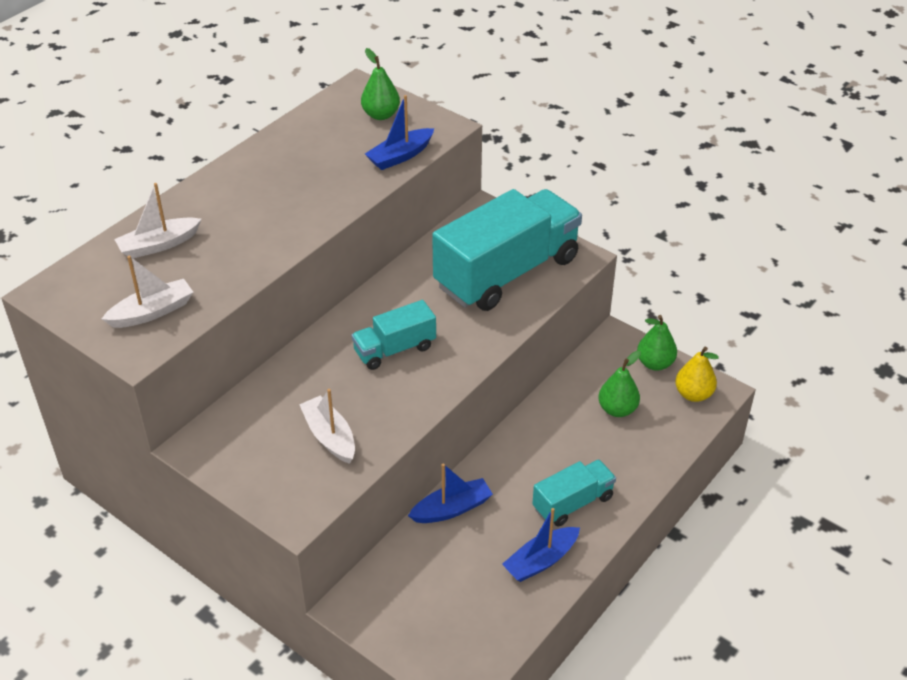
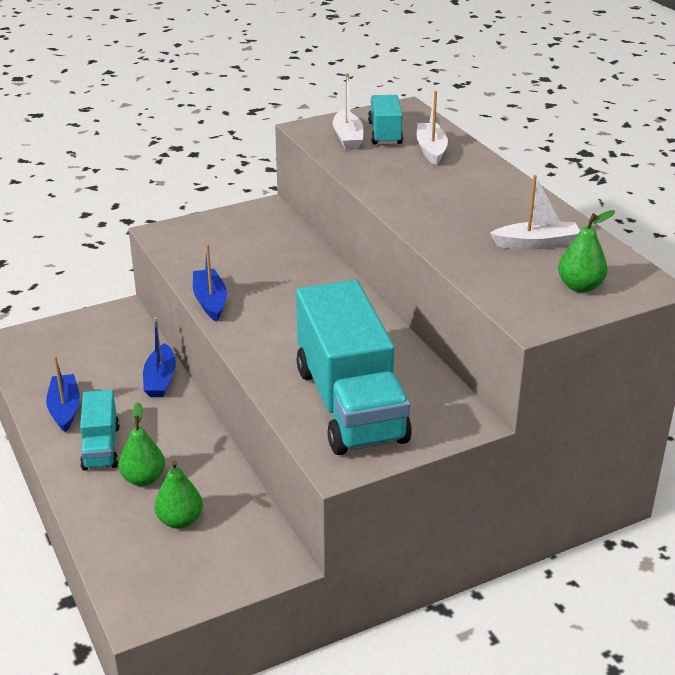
camera: 115 degrees right, 10 degrees down
white boat [299,389,355,463] -> white boat moved to [490,175,580,250]
turquoise truck [352,300,436,370] -> turquoise truck moved to [368,95,403,145]
blue boat [365,95,435,170] -> blue boat moved to [193,244,227,322]
green pear [637,315,677,371] -> green pear moved to [119,403,165,486]
yellow pear [675,347,719,402] -> none

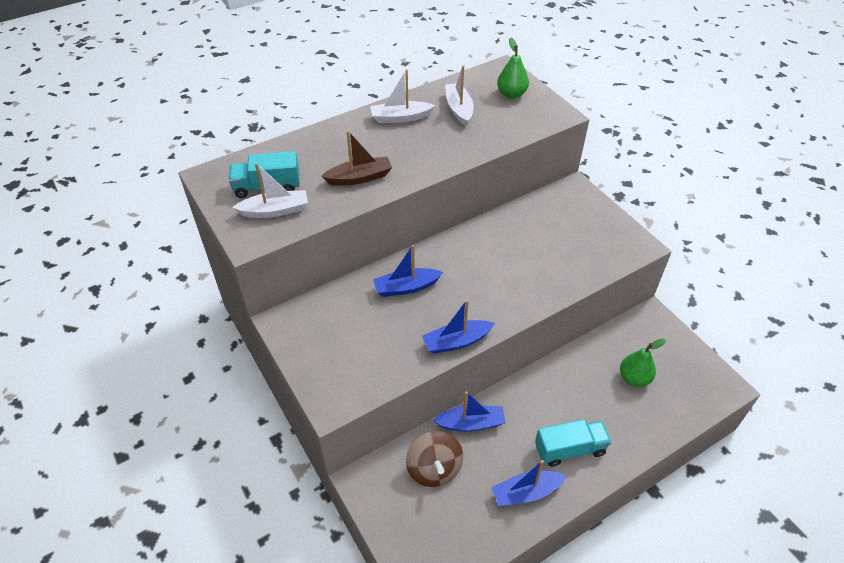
camera: 95 degrees left, 15 degrees up
green pear [119,403,165,486] -> none
turquoise truck [296,280,412,455] -> none
white boat [417,91,448,165] -> white boat moved to [370,69,435,123]
none -> brown boat [321,131,392,186]
none -> blue boat [373,245,443,297]
none -> brown spinning top [406,431,463,487]

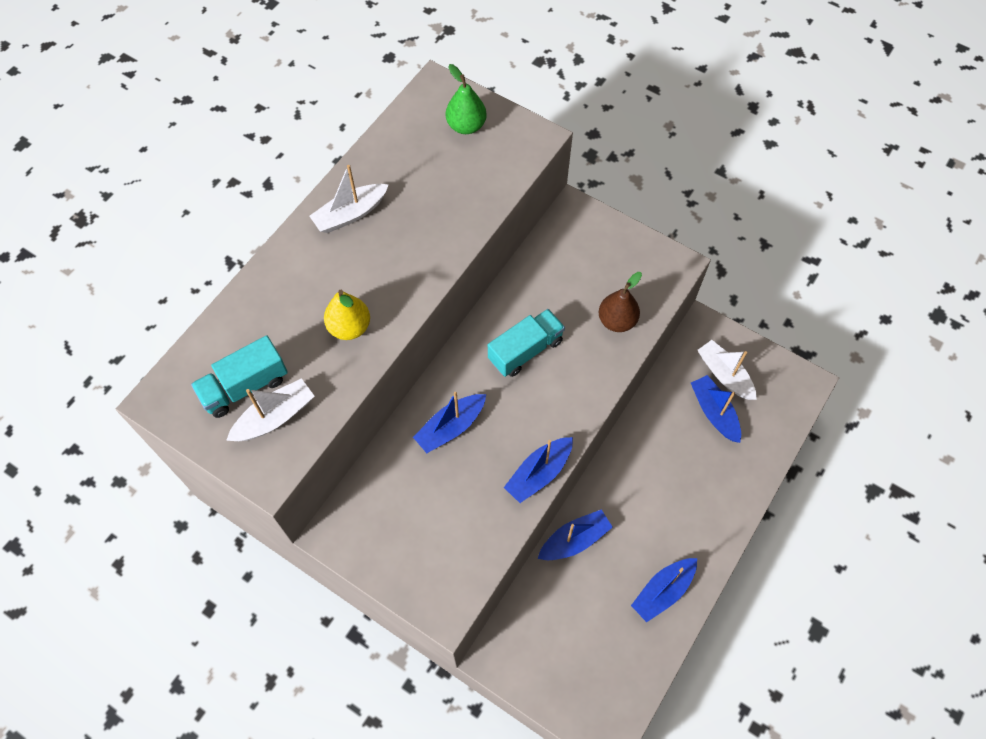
camera: 25 degrees left, 15 degrees up
brown boat [321,131,392,186] -> yellow pear [324,290,370,340]
brown spinning top [406,431,463,487] -> none
white boat [445,65,474,126] -> white boat moved to [698,340,757,400]
turquoise truck [535,419,611,467] -> turquoise truck moved to [488,309,565,377]
green pear [620,338,666,387] -> blue boat [691,375,741,443]
none -> brown pear [599,272,642,332]

